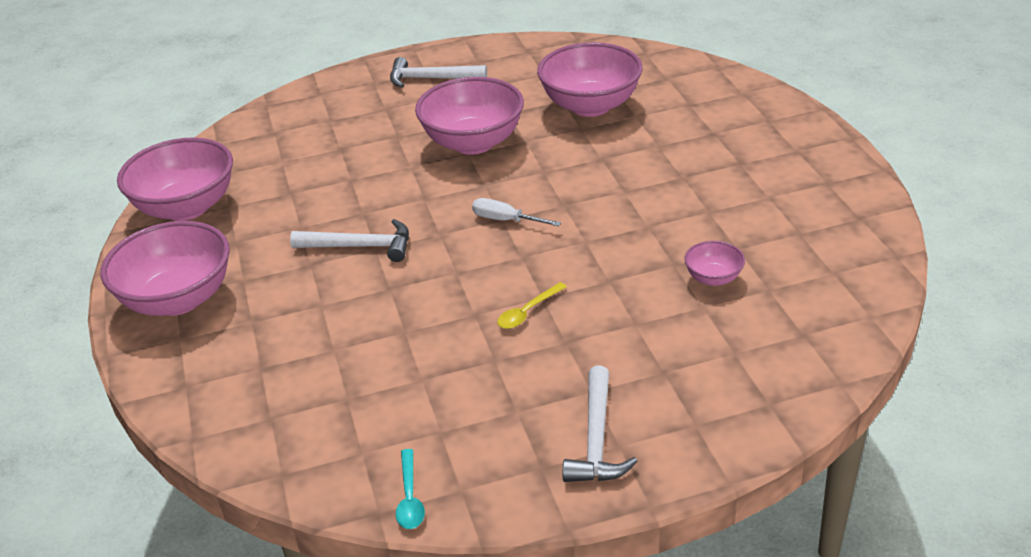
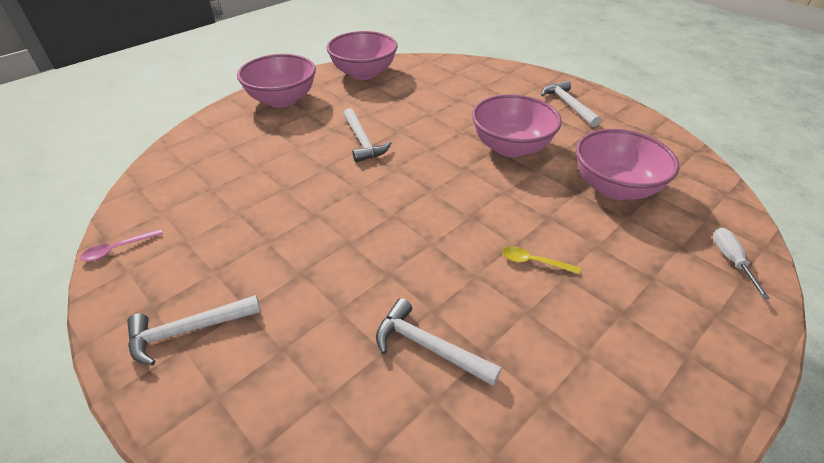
camera: 60 degrees right, 5 degrees up
turquoise spoon [396,449,425,529] -> pink spoon [80,229,163,261]
white screwdriver [472,198,561,226] -> white screwdriver moved to [713,228,770,299]
yellow spoon [497,282,567,329] -> yellow spoon moved to [502,246,581,274]
pink bowl [684,241,745,286] -> white hammer [376,298,502,386]

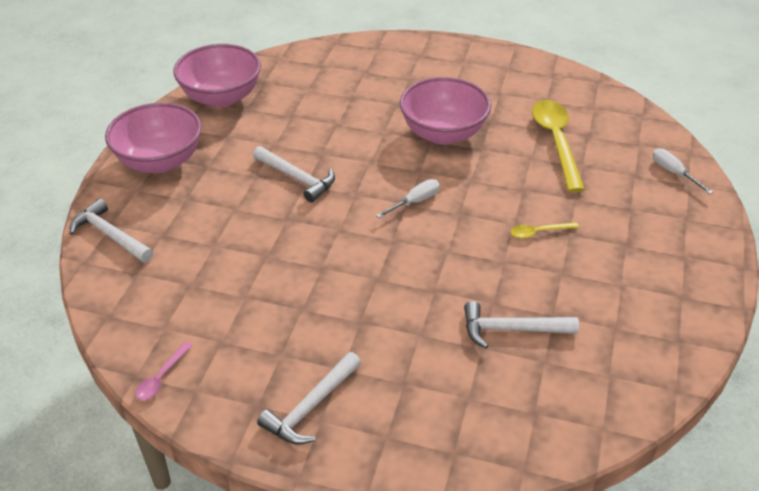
camera: 30 degrees left, 0 degrees up
white hammer [541,80,601,127] -> white hammer moved to [70,199,153,263]
pink bowl [576,129,679,200] -> yellow spoon [532,100,585,192]
none -> white screwdriver [376,179,440,218]

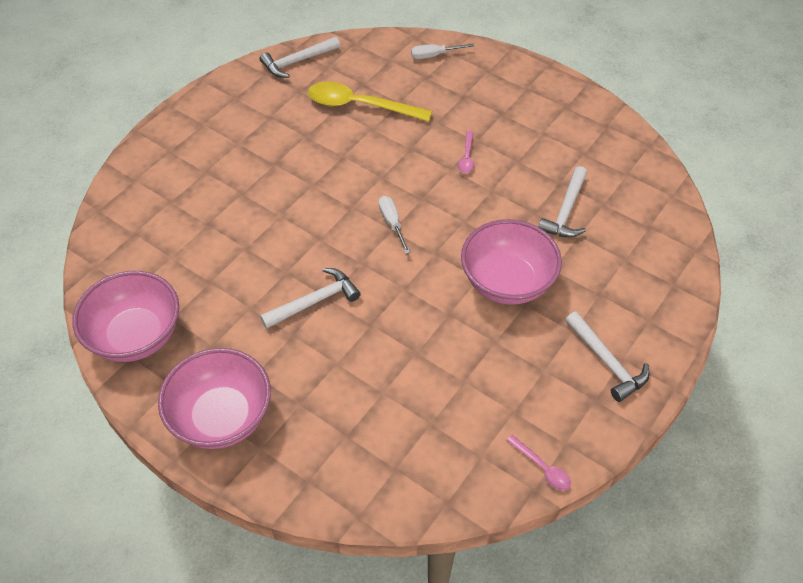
camera: 70 degrees left, 10 degrees up
white hammer [70,199,153,263] -> white hammer moved to [260,37,340,78]
pink bowl [400,77,491,145] -> pink bowl moved to [461,219,562,305]
yellow spoon [510,222,579,239] -> pink spoon [458,131,474,174]

